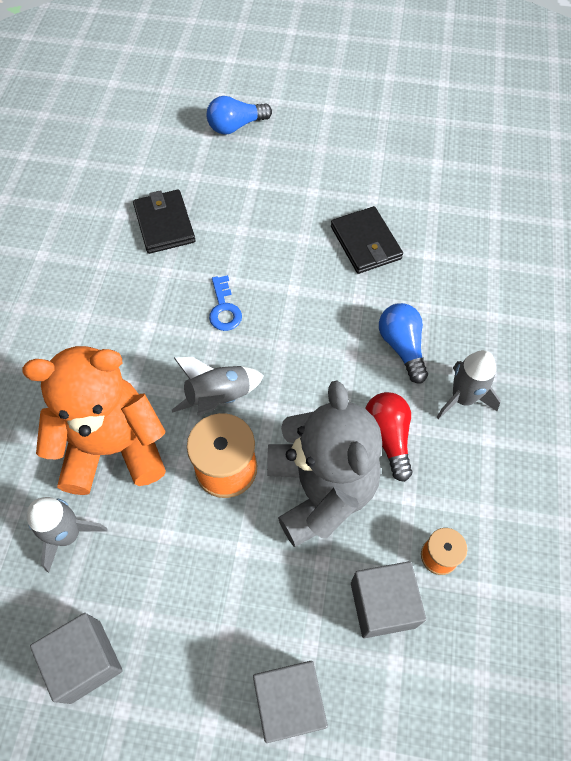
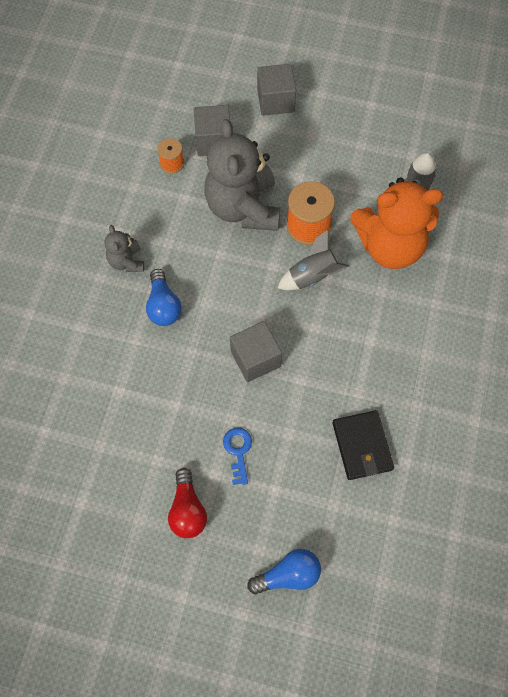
camera: 175 degrees left, 5 degrees up
grey cube [30,613,123,704] -> grey cube moved to [230,321,282,382]
blue key [209,275,242,331] -> blue key moved to [223,428,252,485]
black wallet [331,206,403,274] -> none
red light bulb [365,392,413,482] -> red light bulb moved to [168,468,207,538]
grey rocket [437,350,501,419] -> grey teddy bear [105,225,144,272]

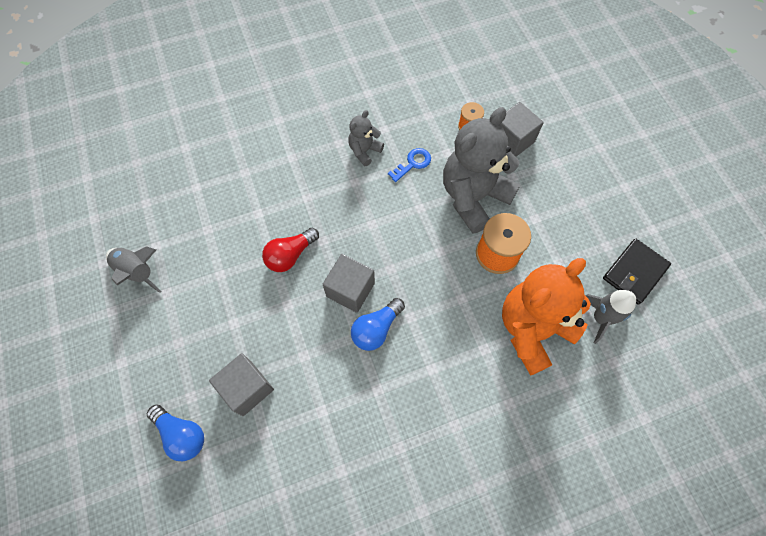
camera: 55 degrees right, 0 degrees up
blue light bulb [146,269,182,326] -> blue light bulb moved to [351,298,405,351]
red light bulb [168,468,207,538] -> red light bulb moved to [262,228,319,272]
blue key [223,428,252,485] -> blue key moved to [388,148,431,182]
grey cube [257,64,296,116] -> grey cube moved to [209,353,274,416]
grey rocket [278,230,349,290] -> grey rocket moved to [106,246,162,293]
black wallet [332,410,394,480] -> black wallet moved to [603,239,671,305]
orange teddy bear [351,177,443,269] -> orange teddy bear turned 90 degrees clockwise [502,258,591,376]

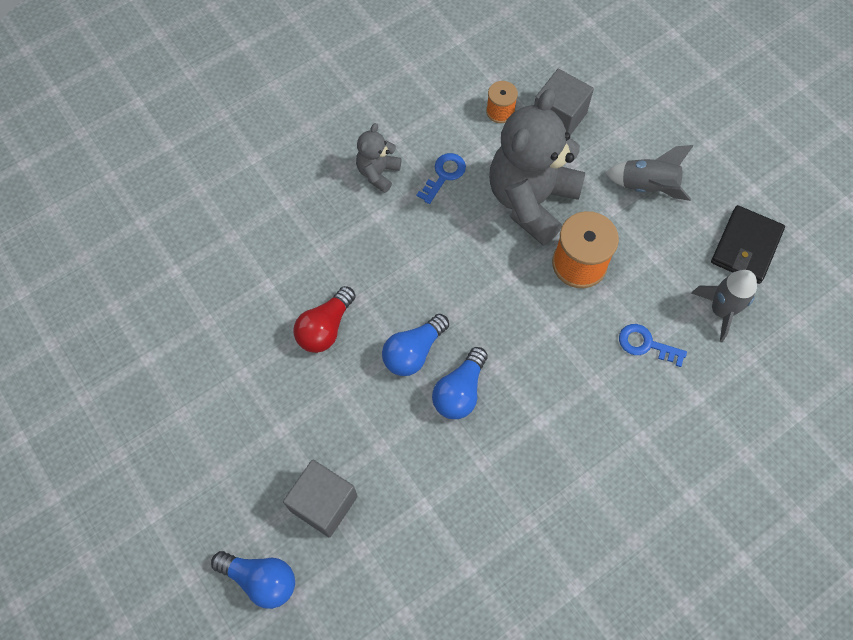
camera: 15 degrees left, 0 degrees up
grey rocket [106,246,162,293] -> grey rocket moved to [605,145,694,201]
grey cube [323,254,375,313] -> blue light bulb [382,314,449,376]
orange teddy bear [502,258,591,376] -> blue key [619,324,687,367]

